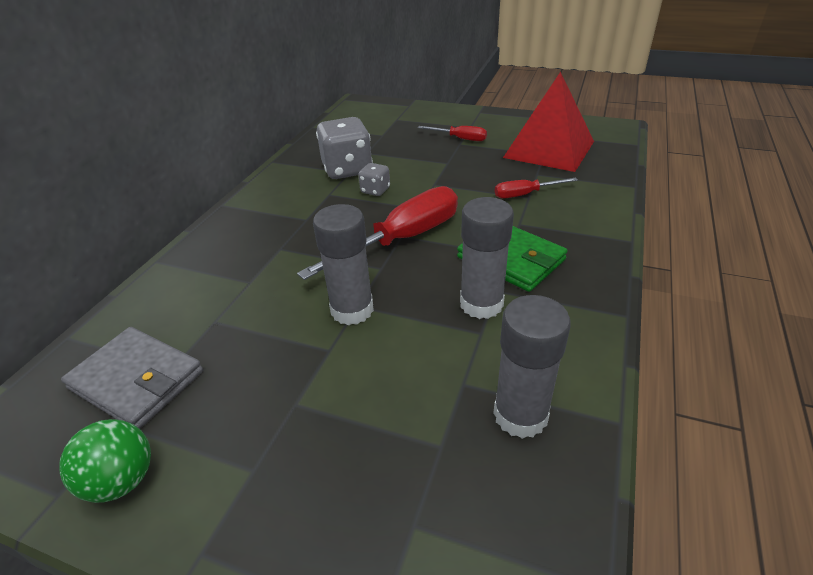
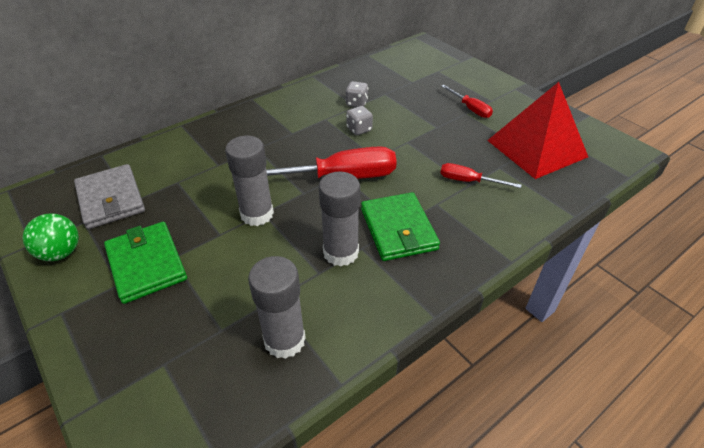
camera: 30 degrees right, 5 degrees up
grey dice [316,117,373,179] -> grey dice [345,81,368,107], size x0.50
none -> green wallet [104,222,187,304]

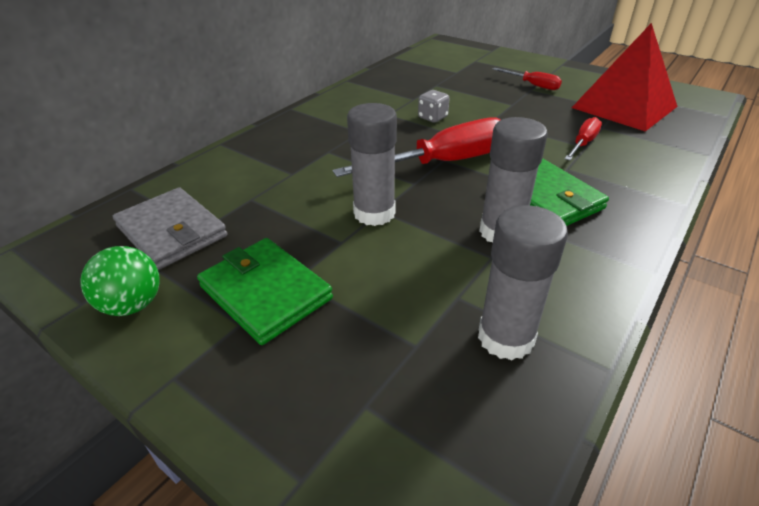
camera: 15 degrees left, 5 degrees down
grey dice [345,81,368,107] -> none
red screwdriver [441,163,522,188] -> red screwdriver turned 120 degrees clockwise [565,117,602,160]

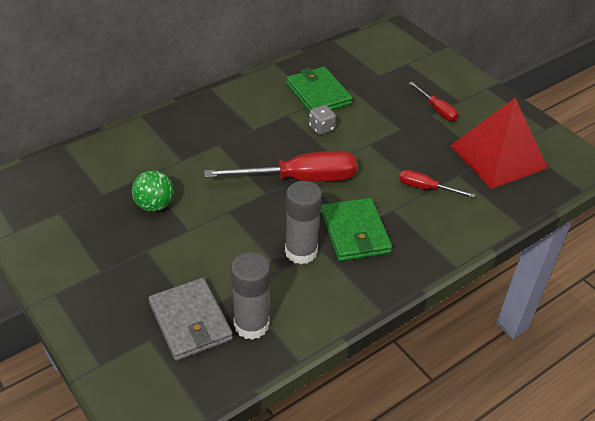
camera: 15 degrees right, 5 degrees up
green ball [80,246,160,316] -> green ball moved to [132,170,174,212]
grey wallet [113,187,227,270] -> grey wallet moved to [148,278,233,361]
green wallet [197,238,333,345] -> green wallet moved to [286,67,353,112]
grey glue stick [347,103,397,226] -> none
red screwdriver [565,117,602,160] -> red screwdriver turned 120 degrees counterclockwise [399,170,476,198]

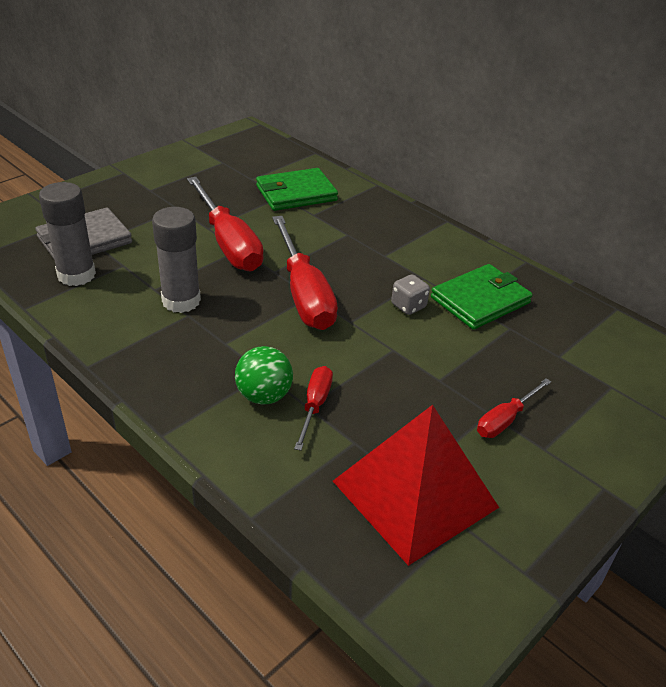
camera: 80 degrees right, 5 degrees down
green ball [132,170,174,212] -> green ball moved to [235,346,293,404]
green wallet [321,198,392,261] -> green wallet moved to [256,168,338,211]
none -> red screwdriver [187,177,263,271]

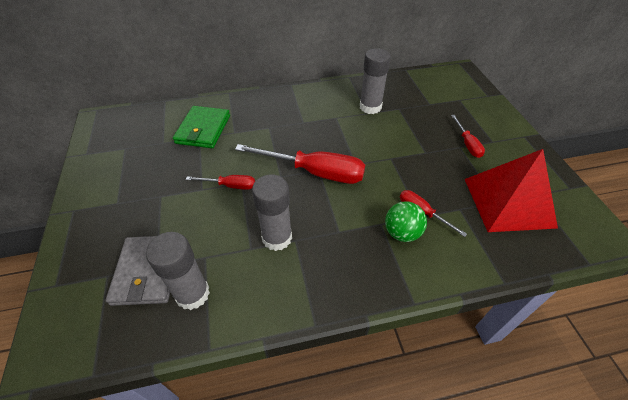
camera: 55 degrees left, 10 degrees up
red screwdriver [187,177,263,271] -> red screwdriver [186,175,255,190], size x0.51
grey dice [391,274,430,315] -> none
green wallet [431,264,533,330] -> grey glue stick [360,48,391,114]

